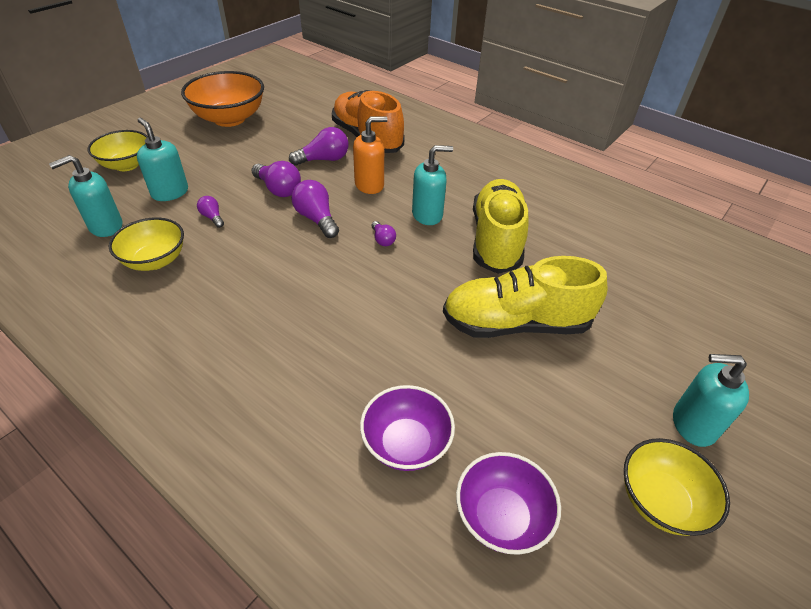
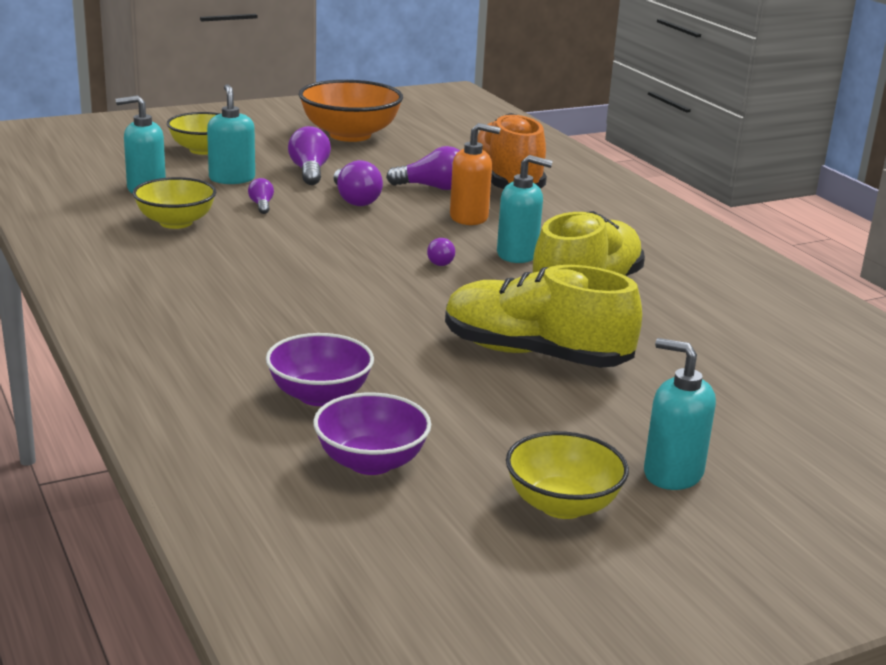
camera: 25 degrees right, 20 degrees down
purple light bulb [291,180,339,238] -> purple light bulb moved to [288,126,331,185]

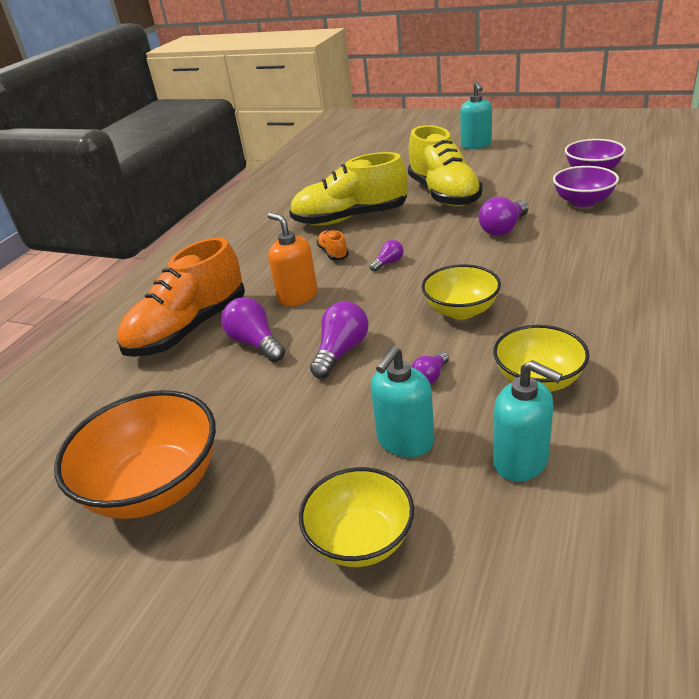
camera: 125 degrees left, 10 degrees up
purple light bulb [288,126,331,185] -> purple light bulb moved to [479,197,528,236]
turquoise soap dispenser [497,155,553,263] -> orange shoe [317,230,349,260]
yellow bowl [506,431,629,519] -> yellow bowl moved to [421,264,501,319]

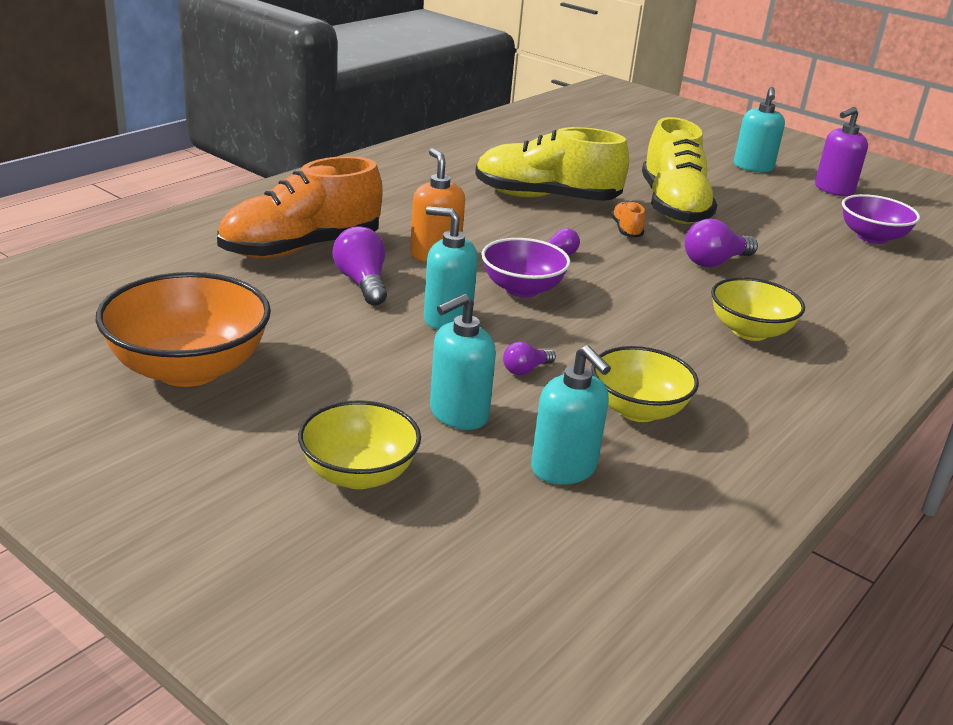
camera: 10 degrees right, 5 degrees down
purple light bulb [310,301,369,378] -> turquoise soap dispenser [424,206,478,330]
orange shoe [317,230,349,260] -> orange shoe moved to [611,201,645,238]
yellow bowl [421,264,501,319] -> yellow bowl moved to [711,277,805,341]
purple bowl [553,166,619,207] -> purple bowl moved to [481,238,570,298]
none -> purple soap dispenser [815,107,868,196]

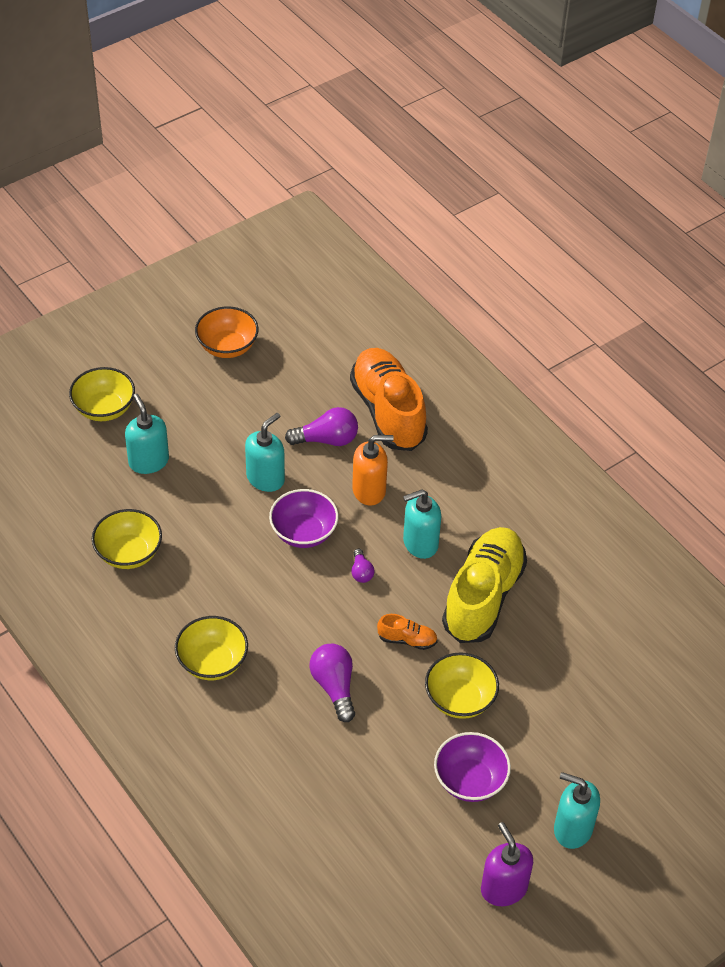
camera: 105 degrees right, 20 degrees up
orange bowl [96,272,271,387] -> orange bowl [195,307,259,358], size x0.65
purple light bulb [503,342,556,375] -> none
turquoise soap dispenser [531,345,611,485] -> turquoise soap dispenser moved to [403,489,441,559]
yellow shoe [642,117,717,224] -> yellow bowl [425,652,499,719]
purple bowl [842,194,920,244] -> purple bowl moved to [434,732,511,802]

